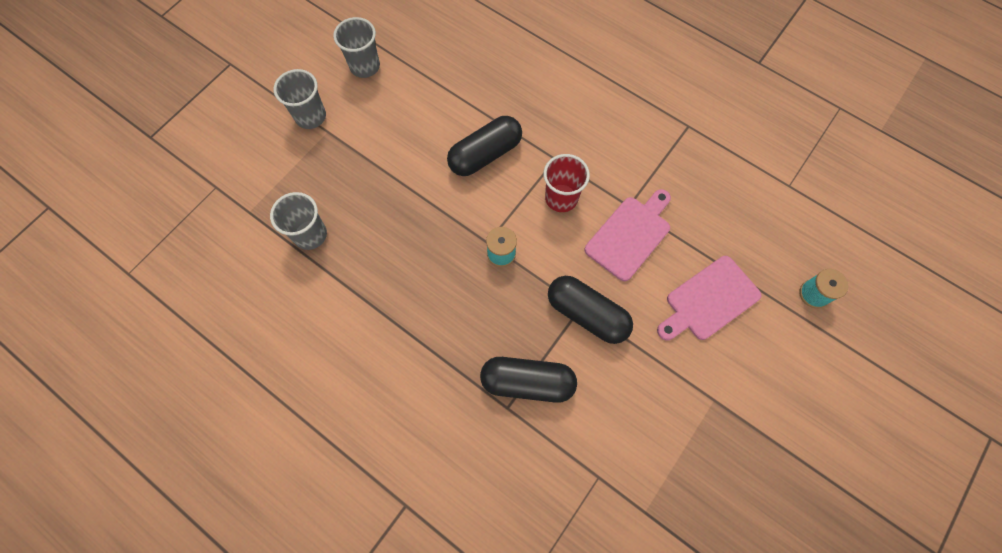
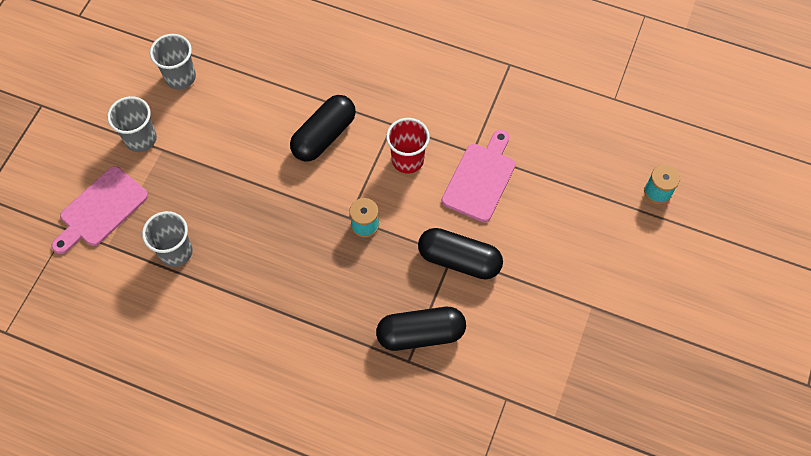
camera: 15 degrees left, 5 degrees down
pink cutting board [657,256,761,340] -> pink cutting board moved to [51,166,148,254]

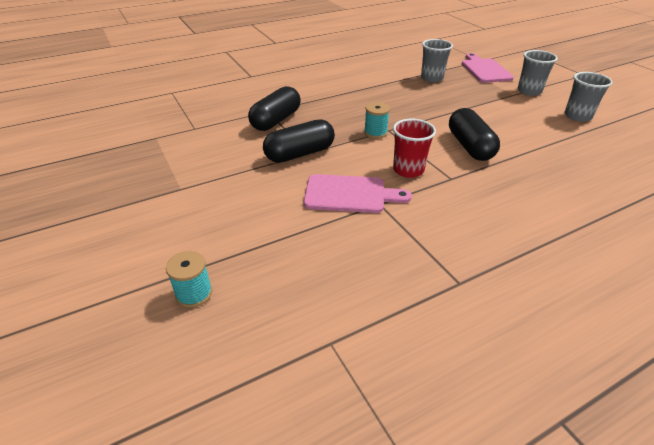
camera: 130 degrees right, 25 degrees down
pink cutting board [442,130,516,222] -> pink cutting board turned 60 degrees counterclockwise [304,174,412,213]

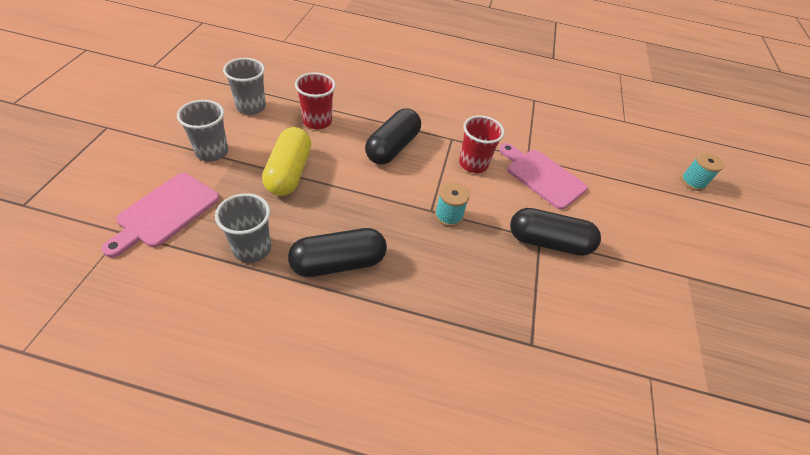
camera: 145 degrees left, 10 degrees up
black capsule [248,86,301,131] -> black capsule moved to [288,228,387,277]
none -> yellow capsule [262,127,311,196]
none -> red cup [295,72,336,129]

